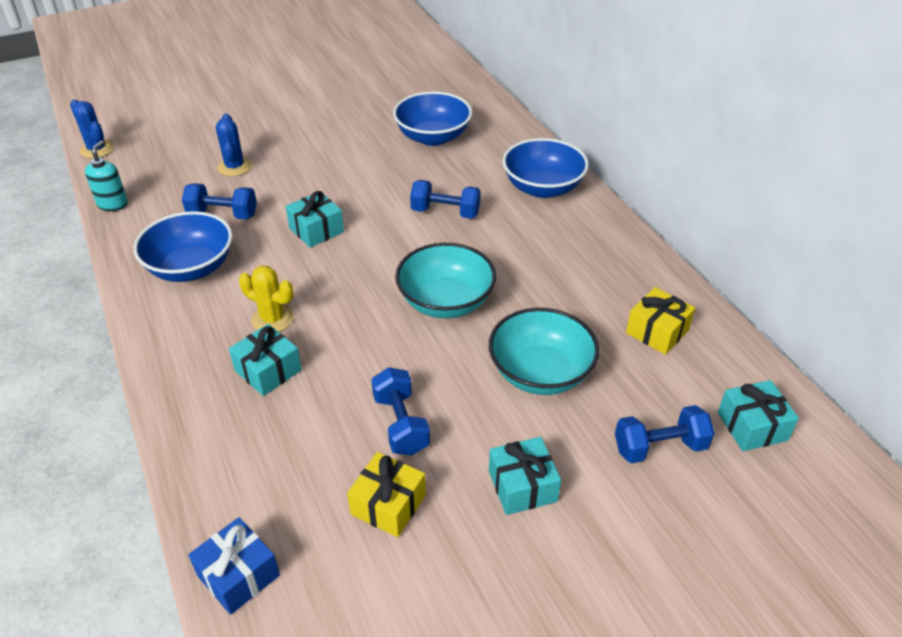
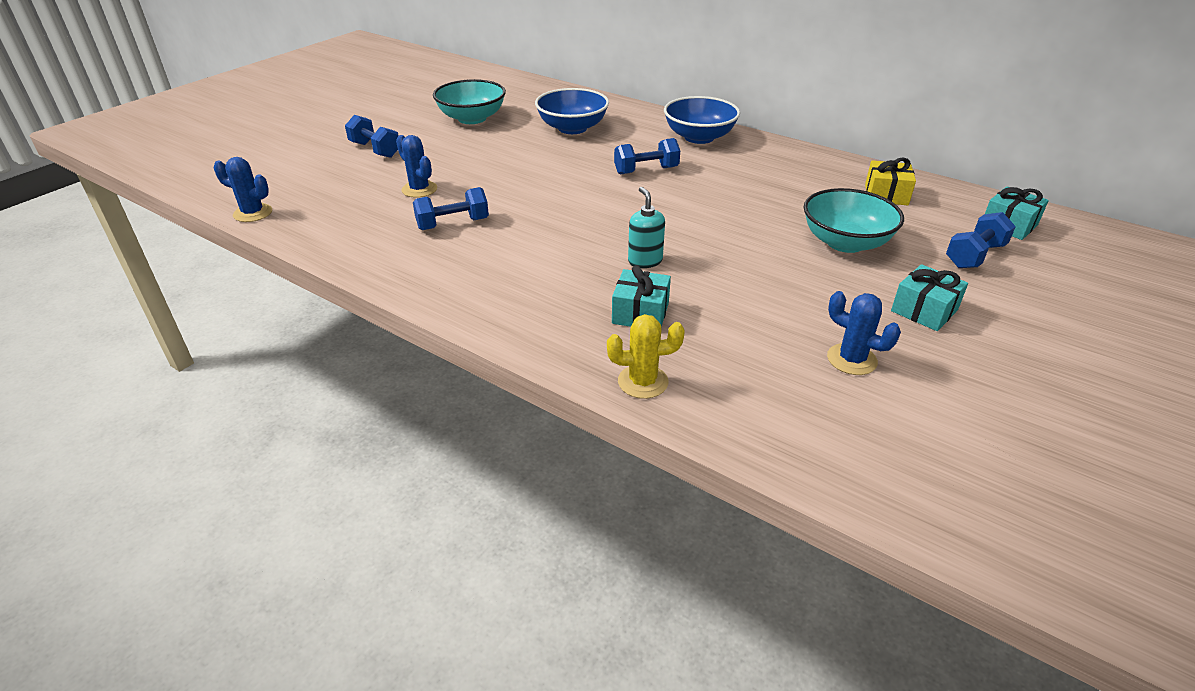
camera: 30 degrees left, 5 degrees down
turquoise soap dispenser [85,141,128,211] -> turquoise soap dispenser moved to [628,187,665,268]
blue bowl [134,211,233,282] -> none
blue gift [188,517,280,615] -> none
yellow cactus [239,265,294,332] -> yellow cactus moved to [607,314,685,399]
turquoise gift [286,191,344,248] -> none
yellow gift [347,452,426,537] -> blue cactus [827,291,901,375]
blue dumbbell [371,367,430,455] -> blue dumbbell moved to [345,115,398,158]
turquoise bowl [395,243,496,318] -> turquoise bowl moved to [433,79,506,124]

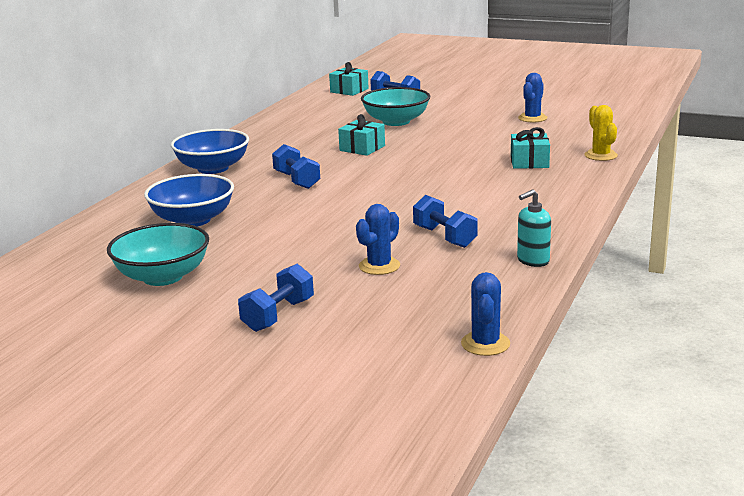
camera: 100 degrees left, 15 degrees down
turquoise soap dispenser [628,187,665,268] -> turquoise soap dispenser moved to [517,189,551,267]
yellow gift [865,158,916,205] -> none
turquoise gift [891,264,968,331] -> turquoise gift moved to [338,114,385,156]

